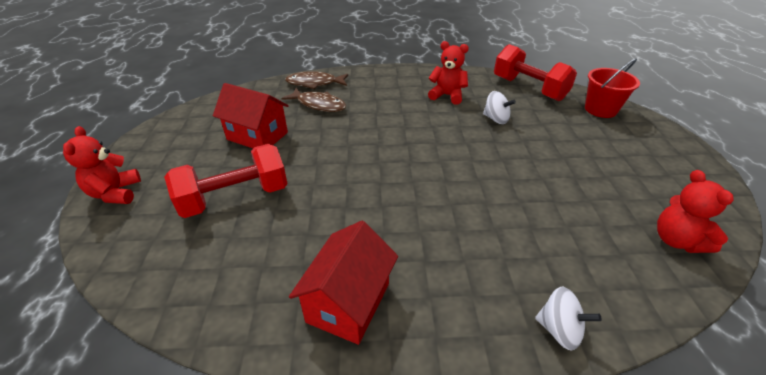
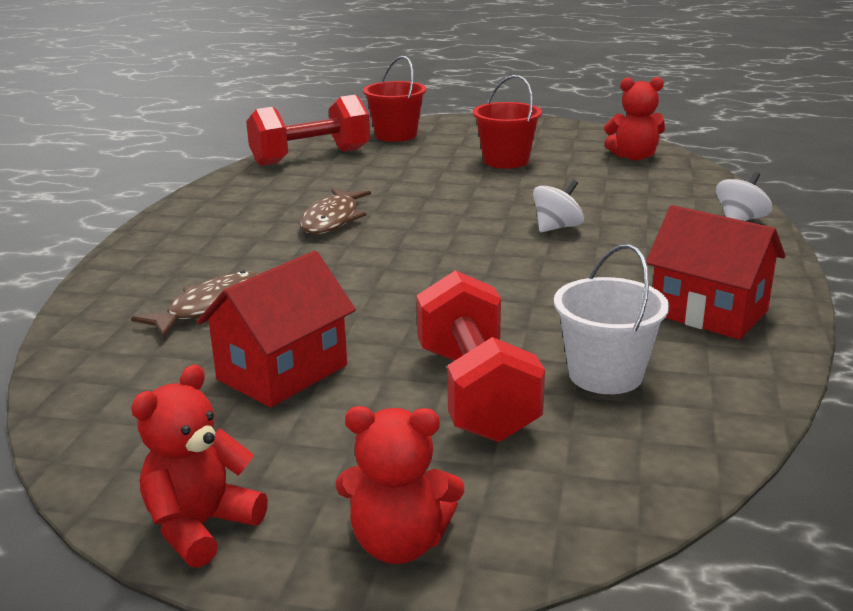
camera: 75 degrees left, 15 degrees down
brown fish [285,71,348,89] -> brown fish moved to [300,188,371,234]
red teddy bear [428,41,469,105] -> red teddy bear moved to [131,364,268,568]
white spinning top [483,91,516,124] -> white spinning top moved to [533,179,584,232]
none -> red bucket [473,75,542,169]
none -> white bucket [554,244,669,394]

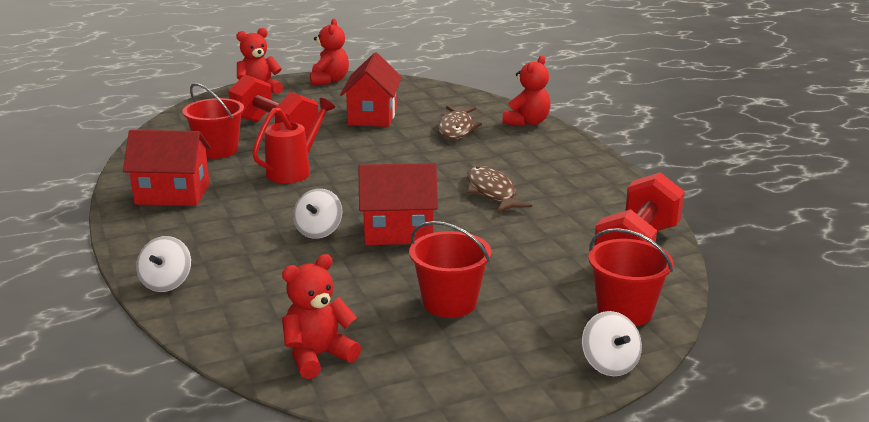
camera: 145 degrees right, 0 degrees up
white bucket [554,244,669,394] -> red bucket [182,83,244,159]
none -> red watering can [252,98,335,183]
none -> red house [359,163,438,245]
none -> red teddy bear [503,56,551,127]
none -> white spinning top [582,311,642,376]

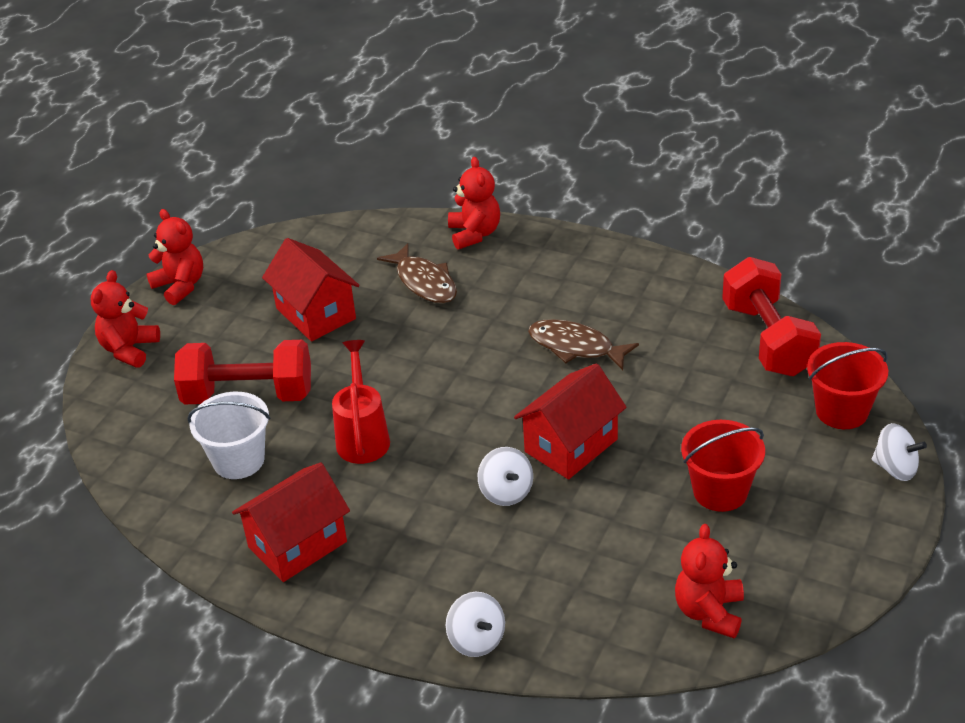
camera: 40 degrees left, 15 degrees up
red bucket [182,83,244,159] -> white bucket [188,392,270,479]

